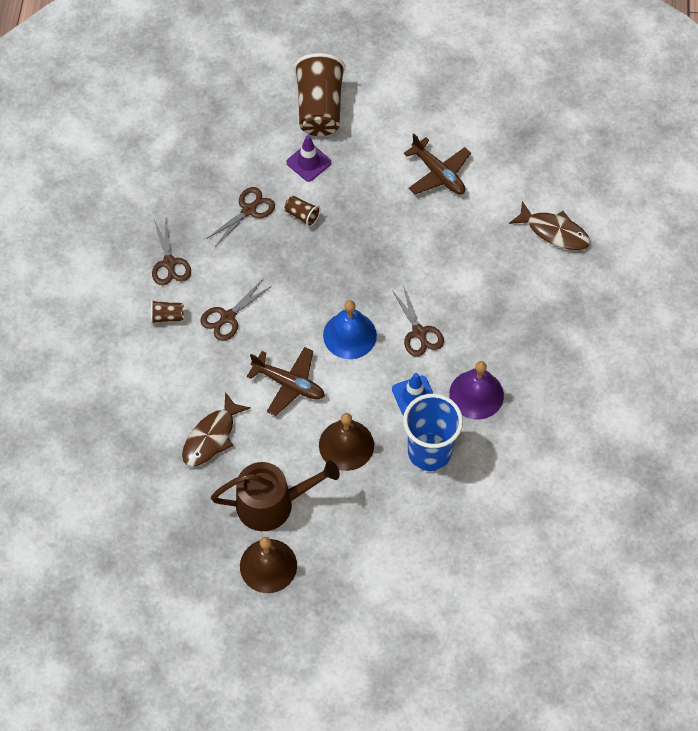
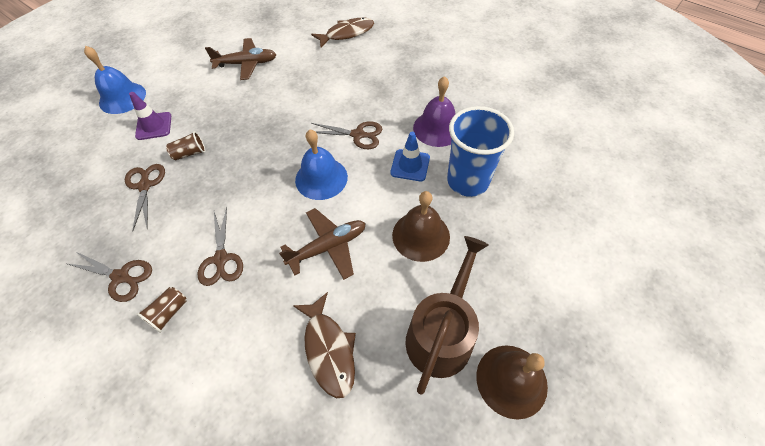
camera: 55 degrees left, 5 degrees down
brown cup [294,53,346,136] -> blue bell [84,46,146,114]

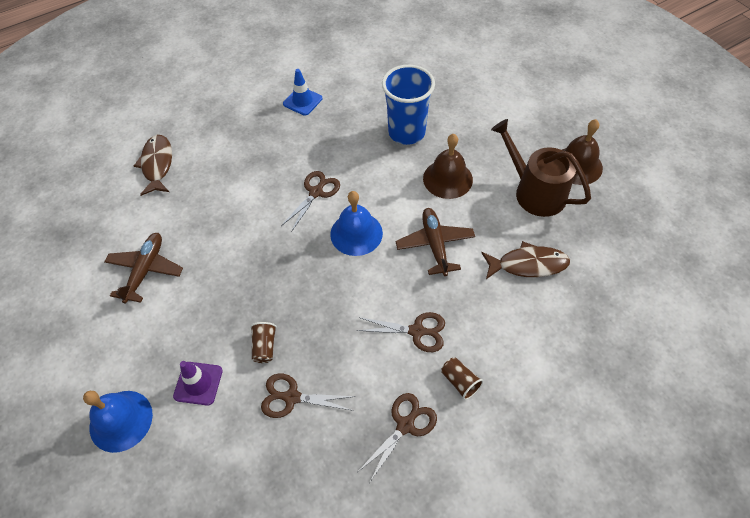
camera: 70 degrees left, 0 degrees up
blue traffic cone [390,132,430,181] -> blue traffic cone moved to [283,69,322,116]
purple bell [413,76,455,147] -> none

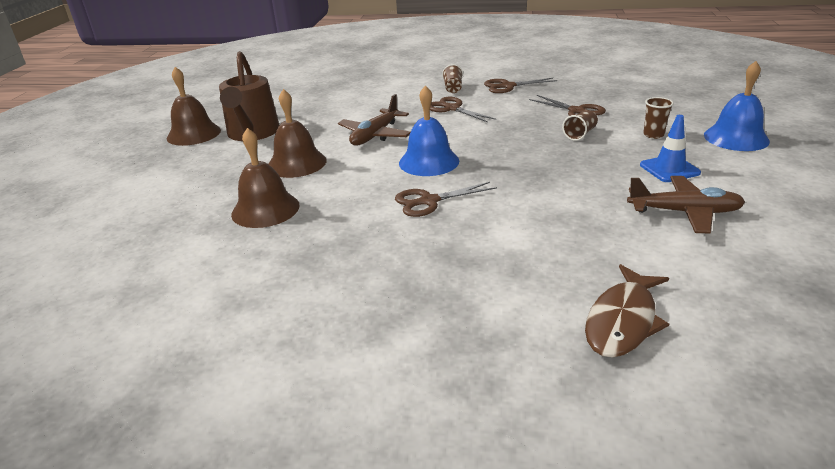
camera: 140 degrees left, 25 degrees down
brown plane [104,233,183,304] -> brown plane turned 135 degrees counterclockwise [627,176,745,234]
purple traffic cone [173,361,223,406] -> brown cup [643,97,674,139]
blue traffic cone [283,69,322,116] -> blue traffic cone moved to [640,115,701,182]
blue cup [382,65,435,145] -> brown bell [231,128,300,228]
brown fish [481,241,570,279] -> none

